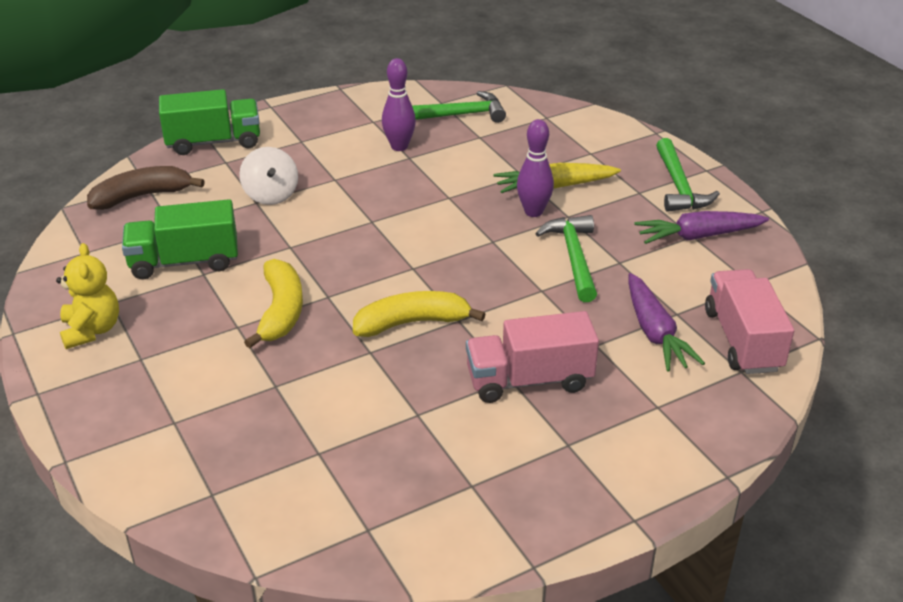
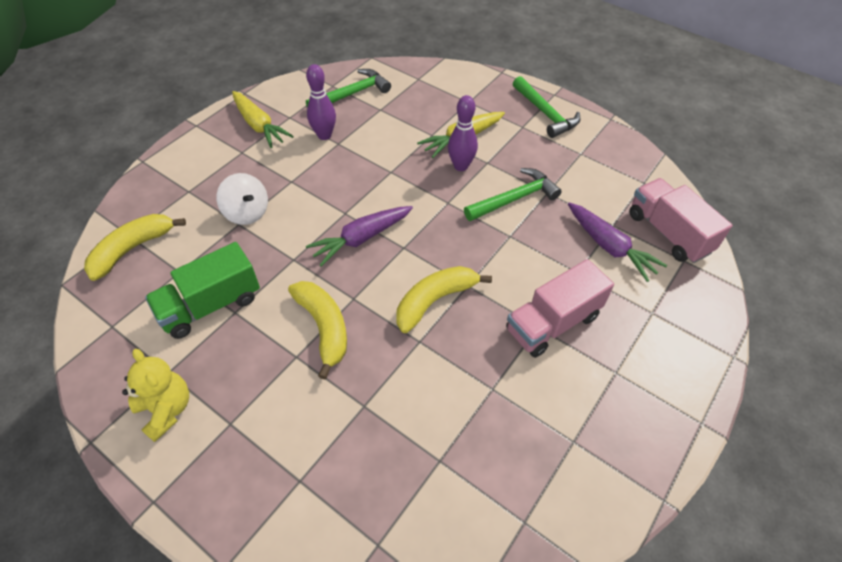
camera: 25 degrees left, 15 degrees up
brown banana [87,166,205,210] -> yellow banana [84,214,186,281]
green truck [159,89,260,155] -> none
green hammer [535,215,597,302] -> green hammer turned 90 degrees clockwise [464,168,562,221]
purple carrot [635,211,769,244] -> purple carrot moved to [306,206,413,267]
none -> yellow carrot [232,91,294,148]

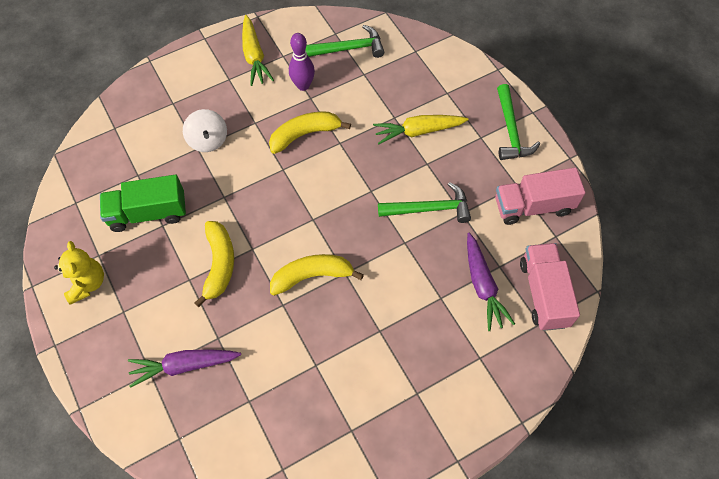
camera: 25 degrees right, 10 degrees up
yellow banana [84,214,186,281] -> yellow banana moved to [269,112,351,154]
purple carrot [306,206,413,267] -> purple carrot moved to [128,349,241,388]
purple bowling pin [448,95,478,171] -> none
pink truck [506,259,614,358] -> pink truck moved to [495,168,586,225]

